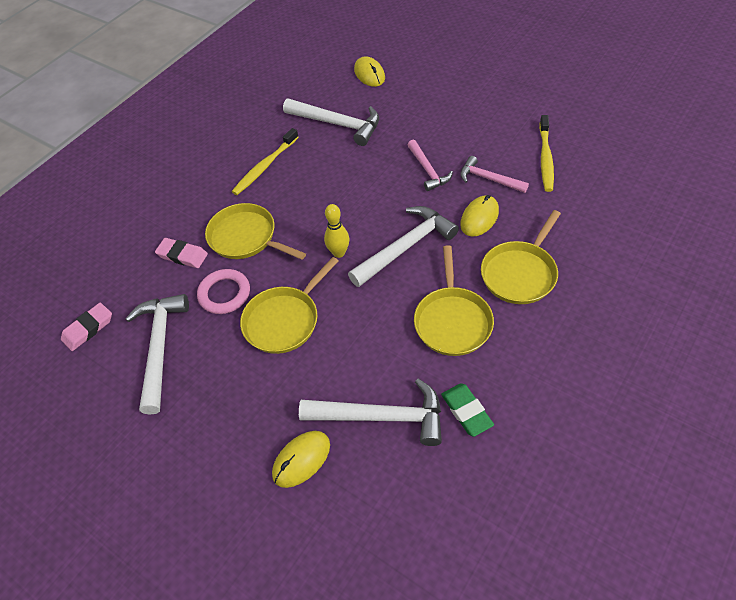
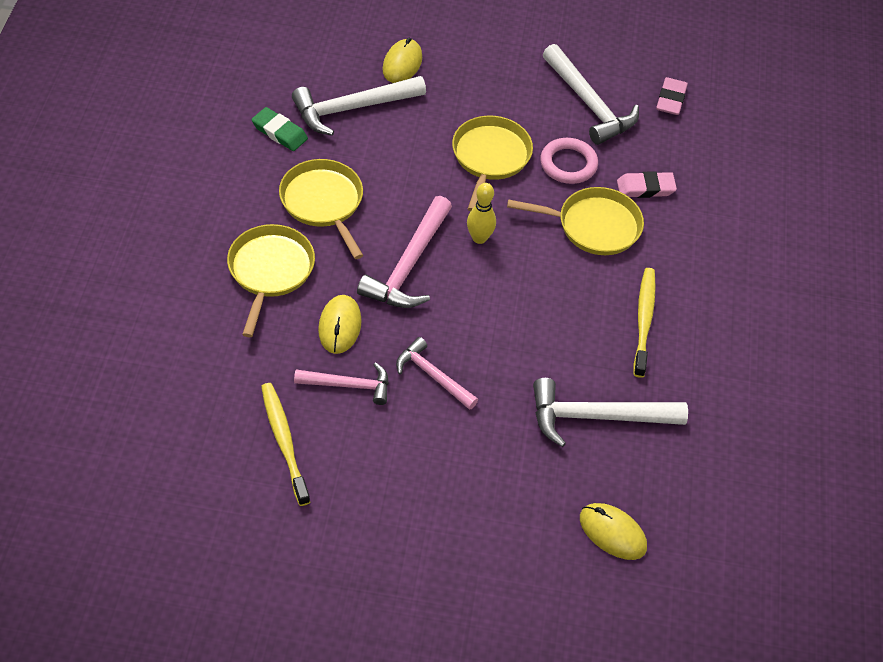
camera: 145 degrees right, 0 degrees up
white hammer [348,206,459,287] -> pink hammer [357,196,452,308]

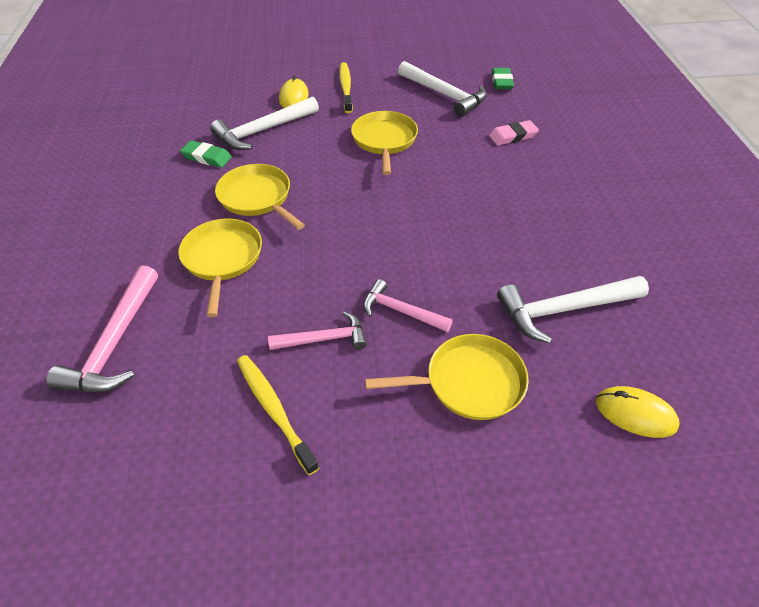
camera: 10 degrees left, 5 degrees down
yellow mouse [318,295,362,354] -> none
pink hammer [357,196,452,308] -> pink hammer moved to [46,265,158,392]
yellow bowling pin [467,183,496,244] -> none
yellow pan [507,187,644,255] -> yellow pan moved to [365,334,529,420]
pink ring [540,138,598,184] -> none
yellow toothbrush [634,268,656,378] -> yellow toothbrush moved to [339,62,353,113]
pink eraser [656,77,688,115] -> green eraser [492,68,514,89]

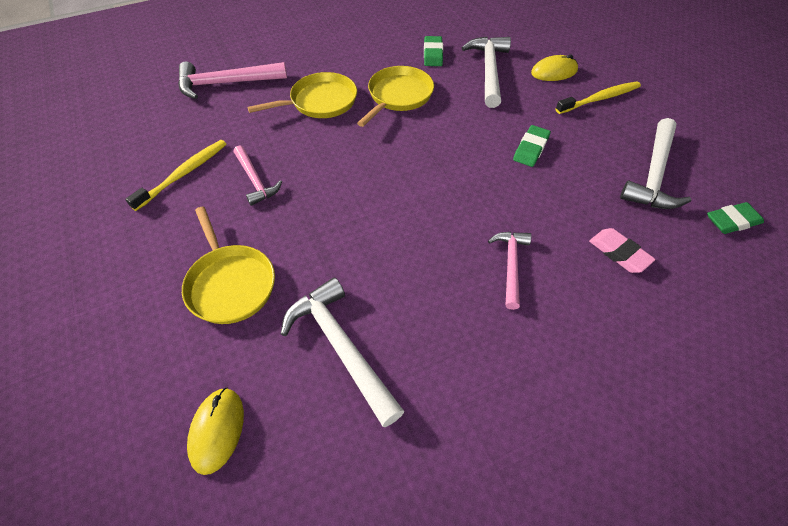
camera: 70 degrees right, 5 degrees up
white hammer [210,97,319,150] -> white hammer turned 60 degrees clockwise [462,36,511,108]
yellow pan [351,111,418,175] -> green eraser [513,125,551,167]
pink hammer [363,279,453,332] -> pink hammer moved to [488,232,532,310]

